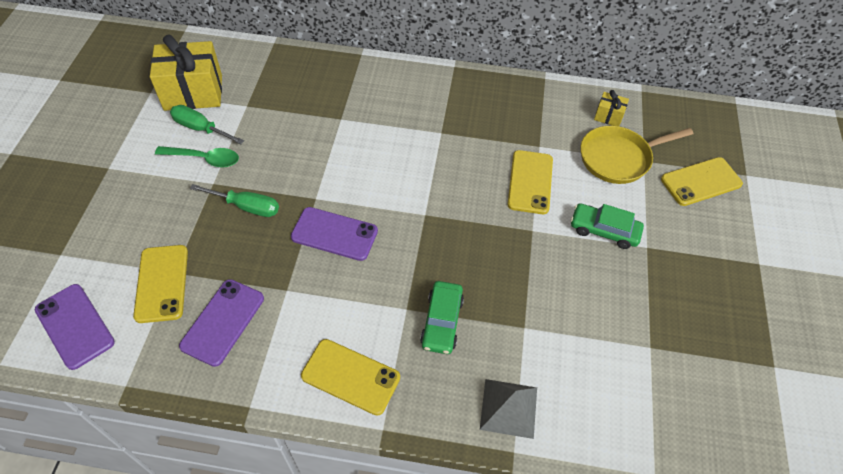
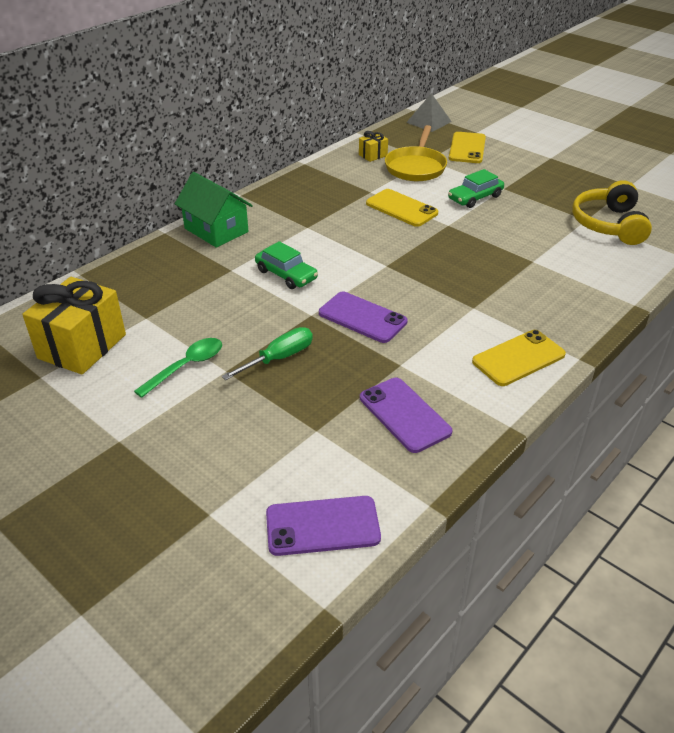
camera: 55 degrees left, 15 degrees down
yellow phone [133,245,188,323] -> none
green screwdriver [170,105,244,144] -> none
purple phone [291,207,378,261] -> purple phone turned 75 degrees clockwise [319,292,408,343]
green car [420,281,464,354] -> green car moved to [255,241,318,289]
grey pyramid [480,379,537,439] -> grey pyramid moved to [406,93,452,132]
none -> green house [175,172,253,248]
none -> yellow headphones [572,180,652,245]

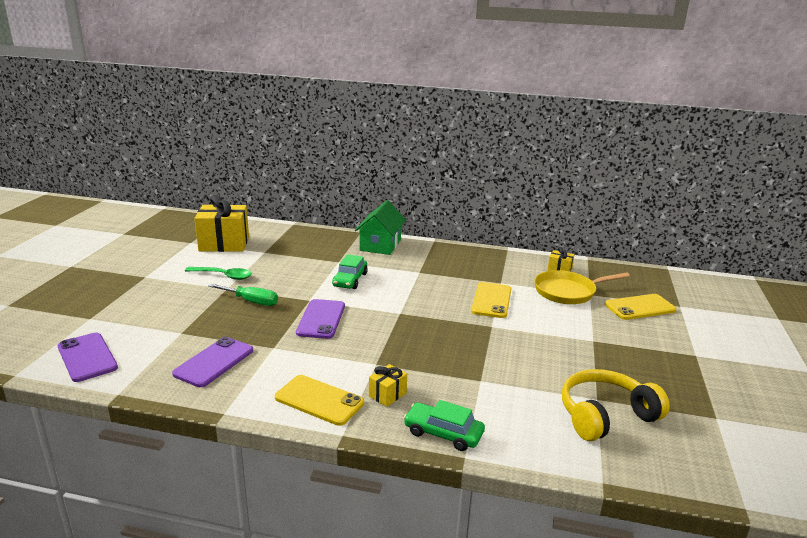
camera: 60 degrees right, 15 degrees down
grey pyramid [406,93,452,132] -> none
green car [448,169,504,208] -> green car moved to [404,400,485,451]
none -> yellow gift [369,364,407,407]

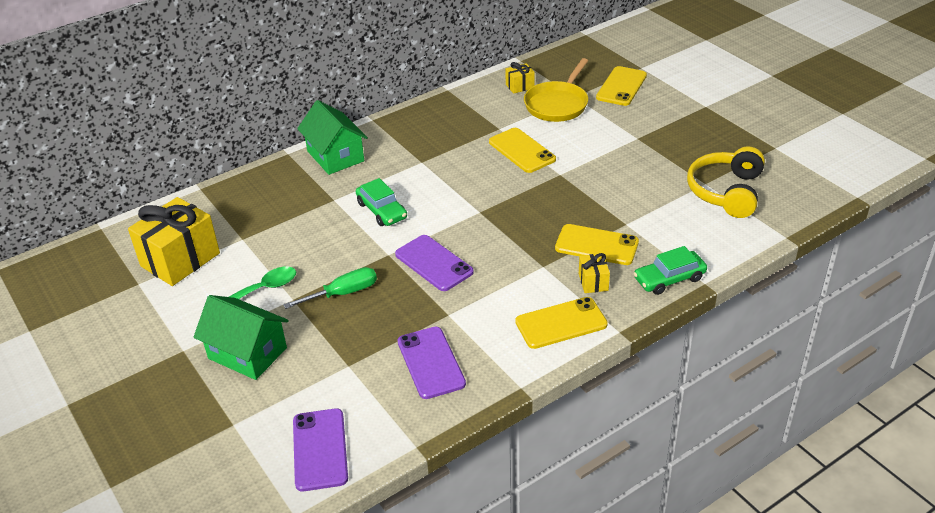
camera: 45 degrees left, 15 degrees up
purple phone [58,332,118,382] -> purple phone turned 75 degrees clockwise [293,408,348,491]
none -> green house [193,295,289,380]
none -> yellow phone [555,224,639,265]

